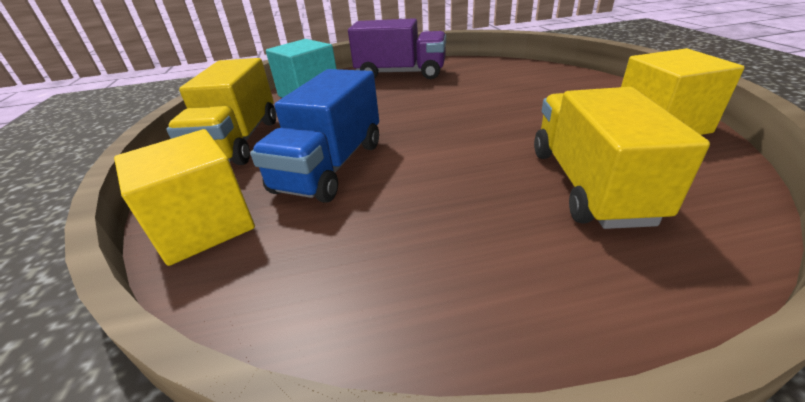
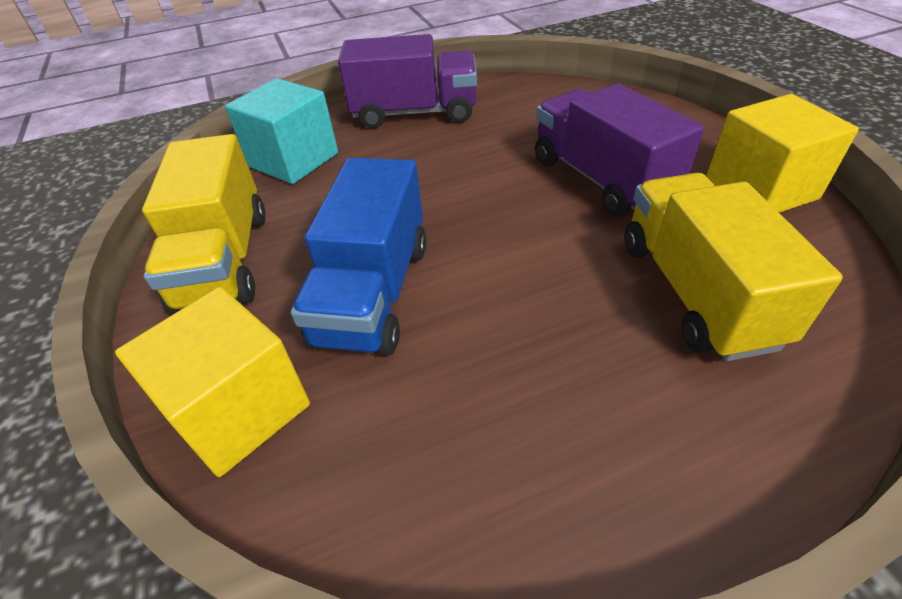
camera: 10 degrees left, 10 degrees up
none -> purple truck [535,83,704,216]

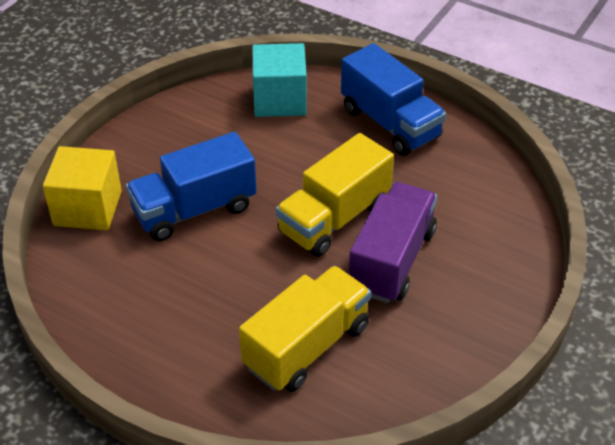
camera: 50 degrees right, 0 degrees up
yellow truck [142,134,265,314] -> yellow truck moved to [276,133,394,257]
purple truck [338,34,477,128] -> blue truck [341,43,446,156]
yellow cube [706,94,859,213] -> none

